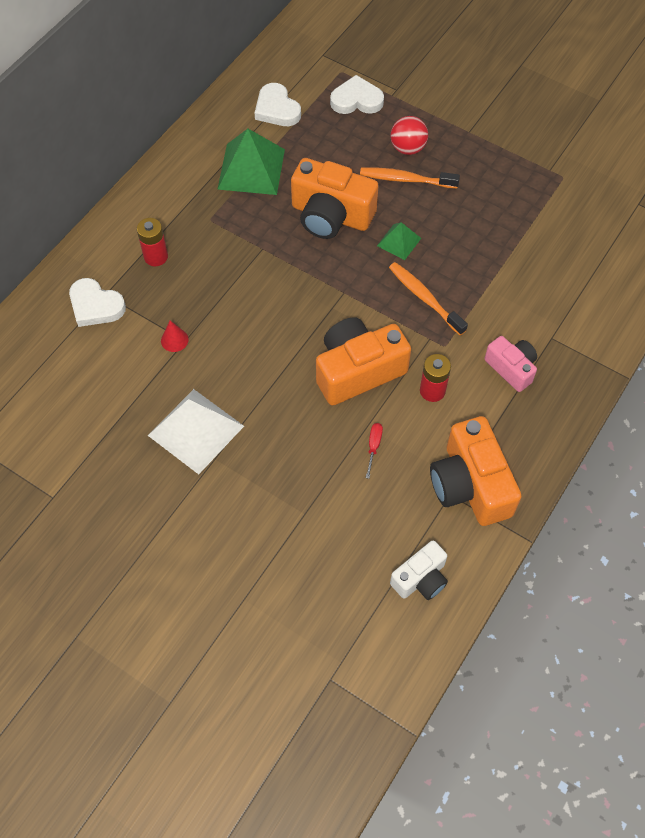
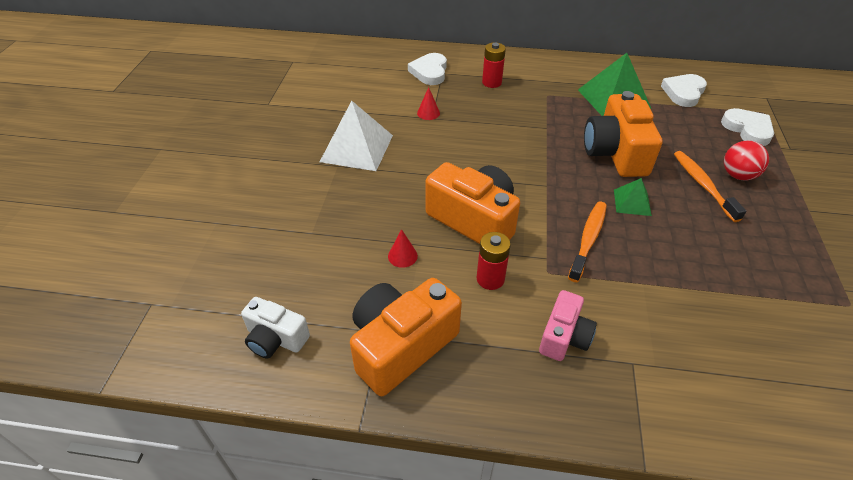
camera: 65 degrees right, 15 degrees down
red screwdriver [366,423,383,479] -> red cone [388,229,418,268]

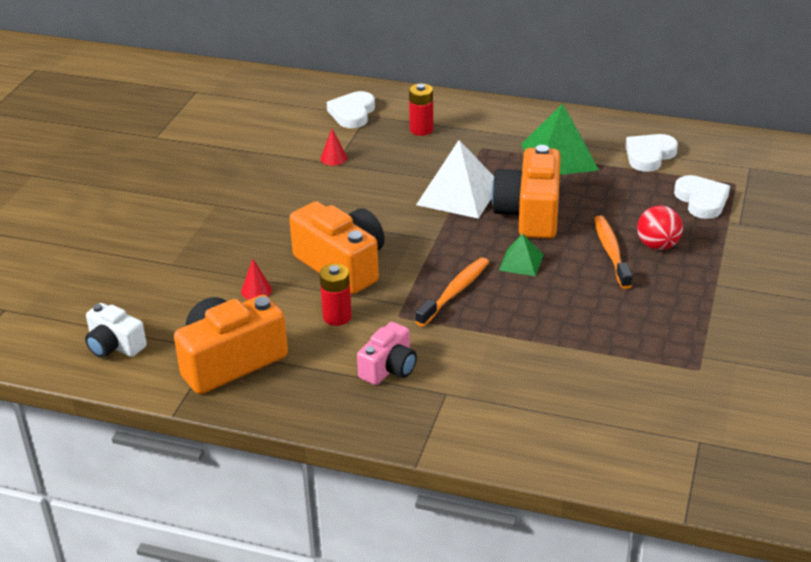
camera: 10 degrees right, 10 degrees down
white pyramid [320,101,393,171] -> white pyramid moved to [416,140,494,219]

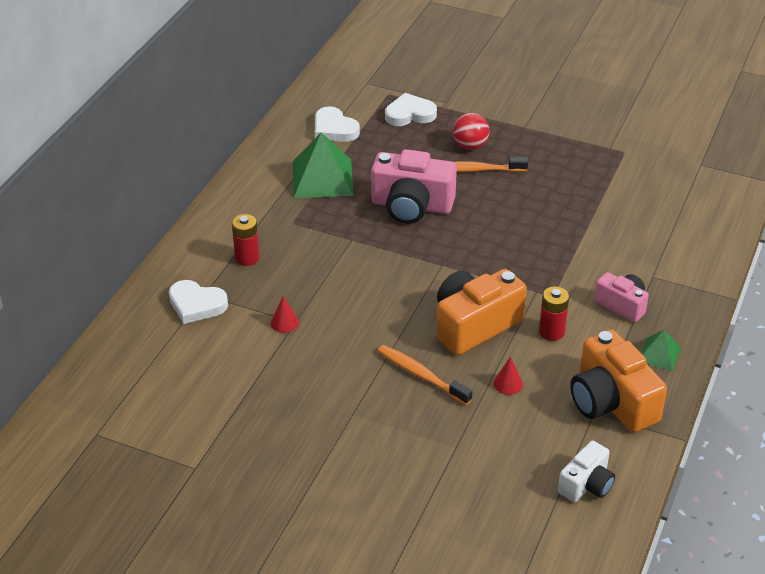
camera: 85 degrees left, 5 degrees up
orange toothbrush [415,257,489,326] -> orange toothbrush moved to [378,345,473,405]
white pyramid [416,140,494,219] -> none
orange camera [491,145,561,239] -> pink camera [371,149,457,224]
green pyramid [499,233,544,276] -> green pyramid moved to [641,330,681,371]

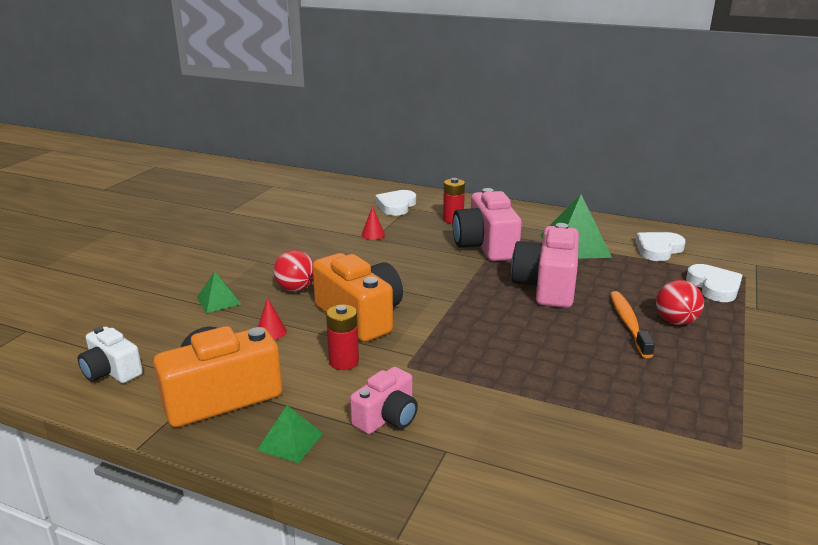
camera: 90 degrees right, 15 degrees down
orange toothbrush [378,345,473,405] -> red ball [273,250,313,292]
none -> green pyramid [197,271,241,313]
none -> pink camera [453,188,522,261]

